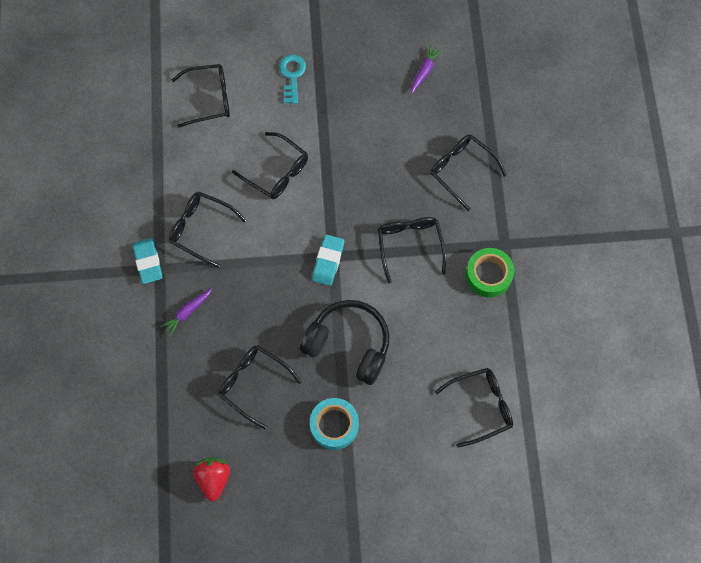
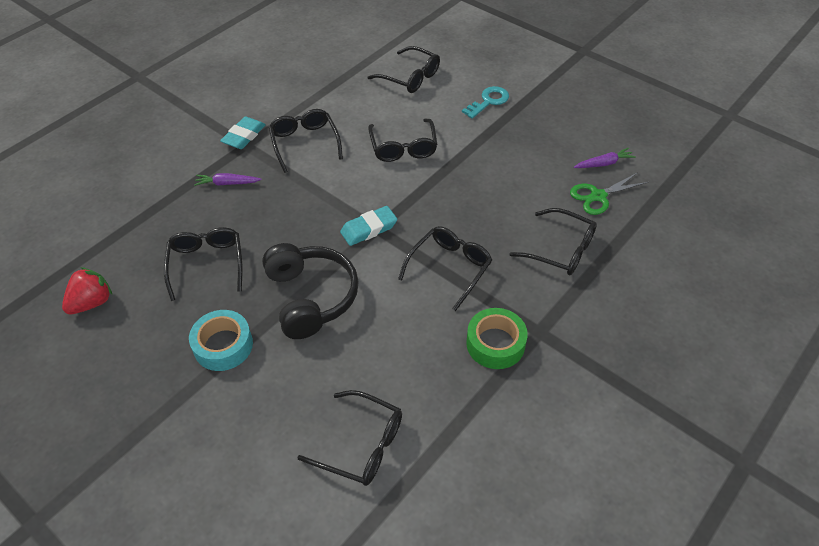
camera: 45 degrees right, 20 degrees down
black glasses [430,134,507,211] -> black glasses turned 120 degrees clockwise [509,208,597,275]
none -> green scissors [570,172,649,215]

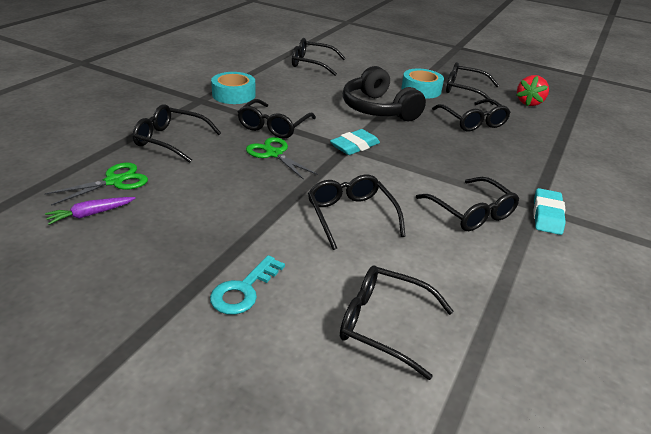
camera: 165 degrees right, 15 degrees down
purple carrot [194,173,262,186] -> none
green tape [466,308,528,369] -> turquoise tape [211,72,256,104]
none -> green scissors [246,137,318,180]
none -> black glasses [446,62,499,105]

